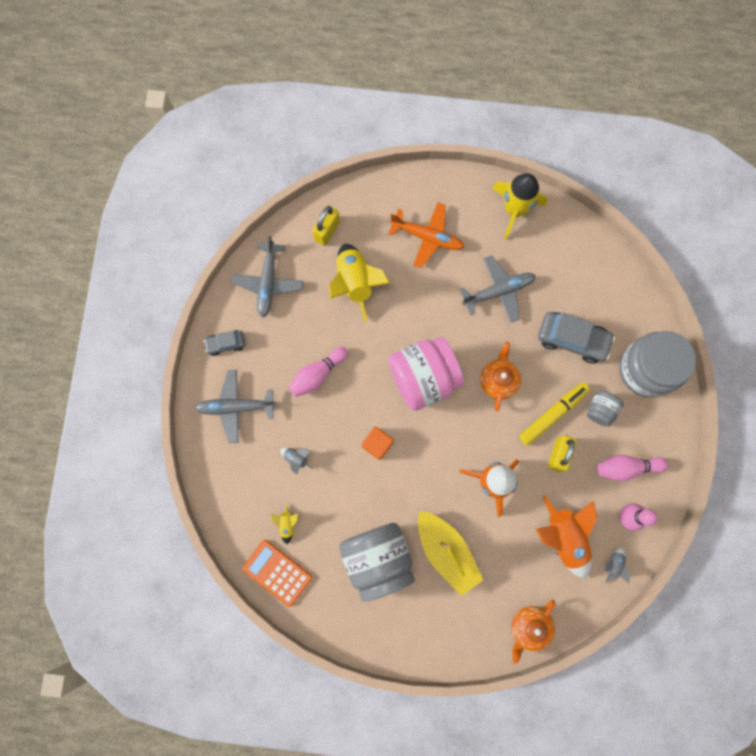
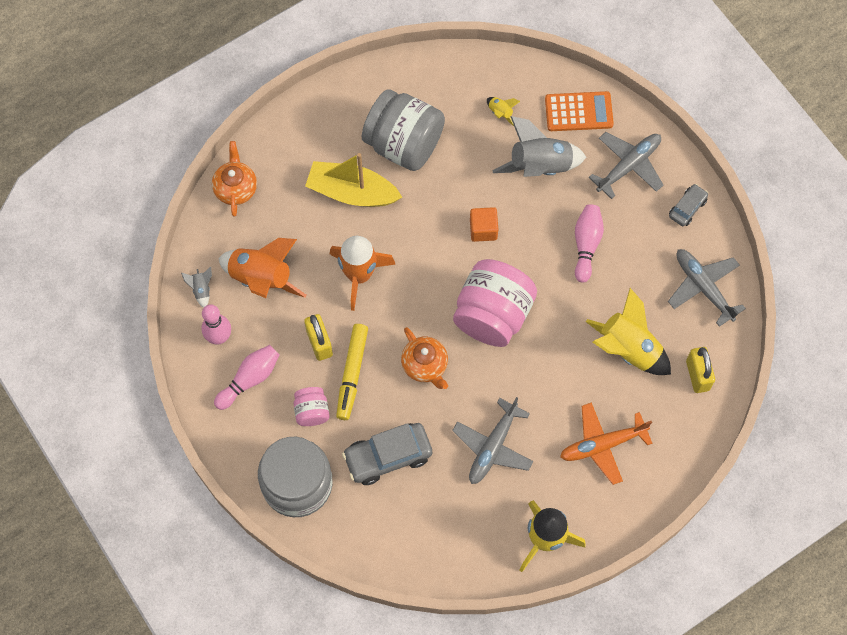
camera: 140 degrees right, 10 degrees down
orange calculator [242,540,312,607] -> orange calculator moved to [545,91,614,131]
grey rocket [280,448,314,475] -> grey rocket [492,116,586,177], size x2.26
grey jar [587,391,624,427] -> pink jar [294,387,330,426]

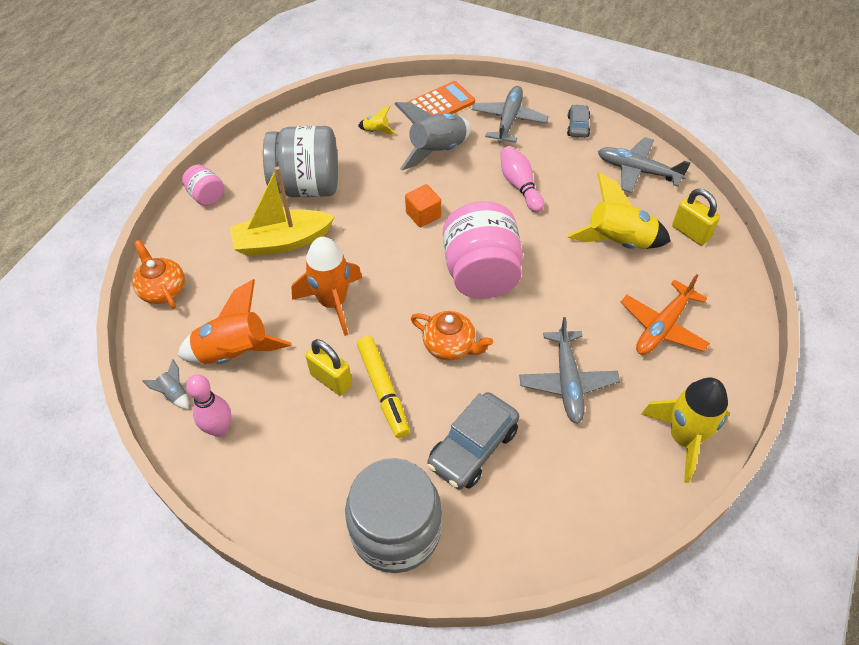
camera: 30 degrees left, 15 degrees down
pink bowling pin [214,345,279,410] -> none
pink jar [294,387,330,426] -> pink jar moved to [182,165,224,206]

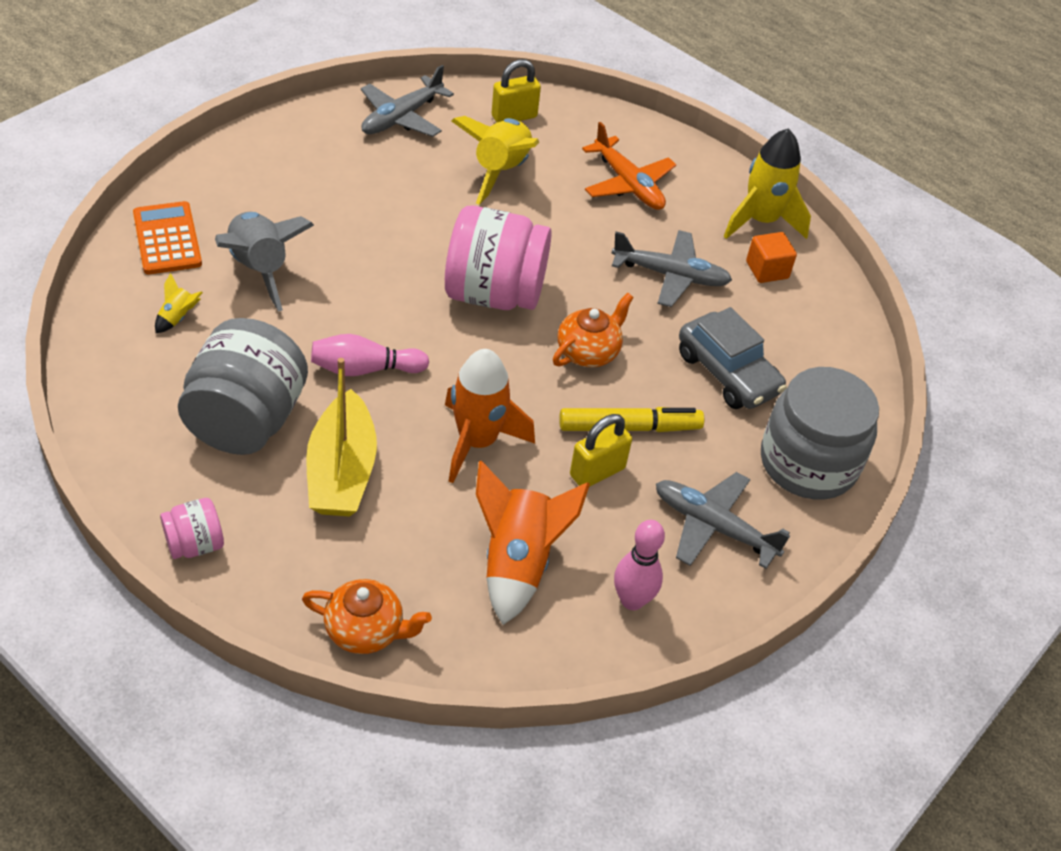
camera: 80 degrees left, 5 degrees down
orange teapot [132,240,185,309] -> orange teapot turned 150 degrees counterclockwise [302,579,432,654]
grey rocket [142,359,189,409] -> none
orange cube [405,184,441,227] -> orange cube moved to [746,232,797,283]
grey plane [472,86,549,143] -> grey plane moved to [656,472,790,569]
pink bowling pin [500,146,544,212] -> pink bowling pin moved to [311,334,429,376]
grey car [567,104,590,138] -> none

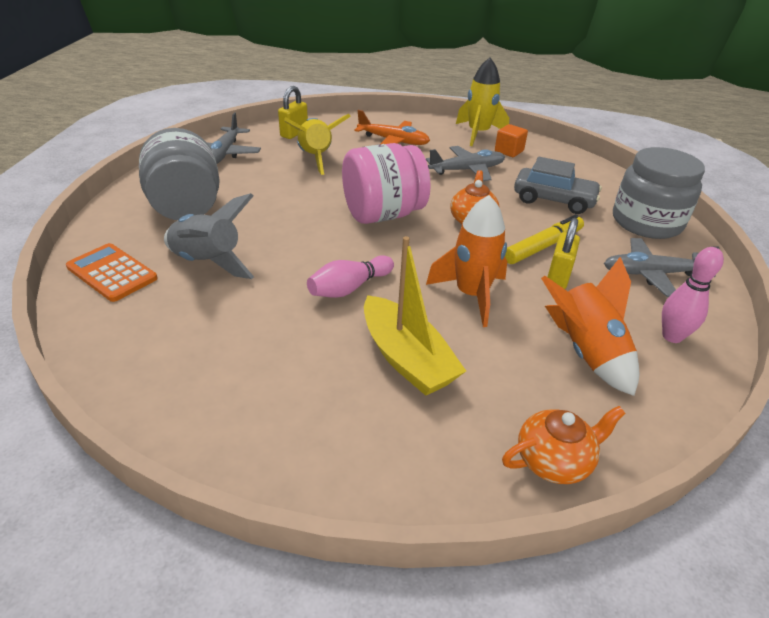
camera: 30 degrees left, 10 degrees down
yellow rocket [155,273,203,333] -> none
pink jar [160,498,224,559] -> none
grey jar [178,318,308,455] -> grey jar moved to [139,128,220,220]

